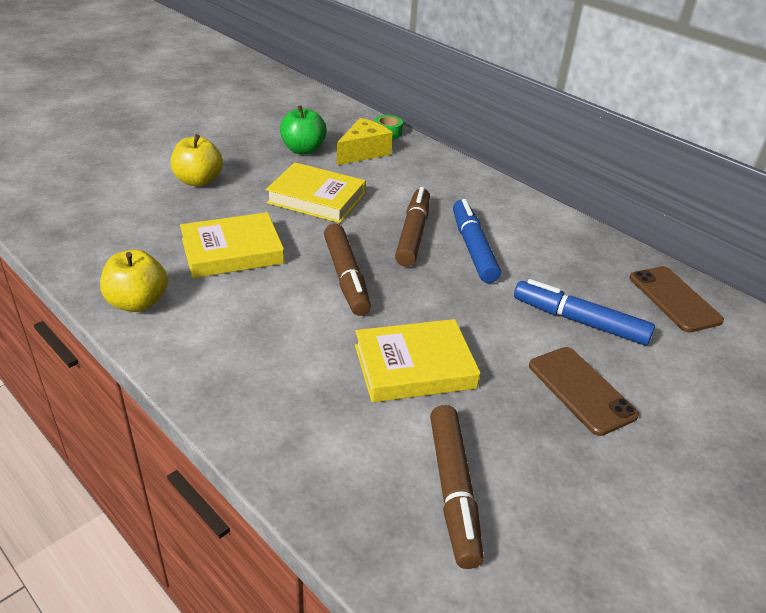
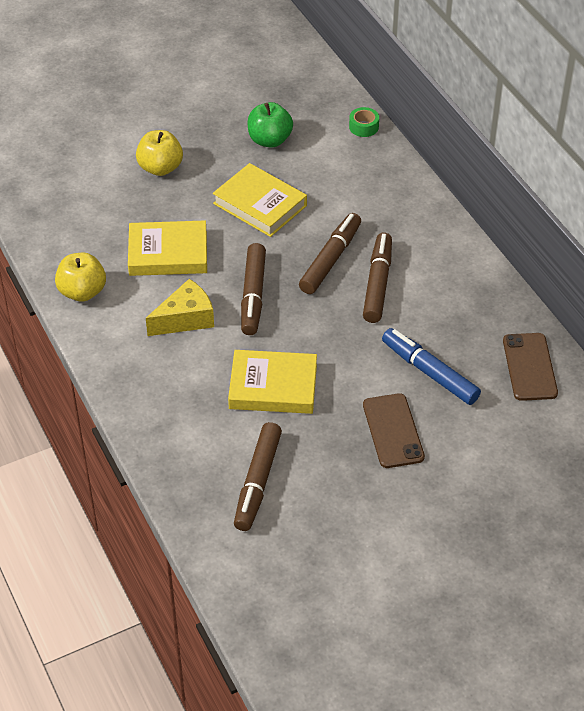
camera: 20 degrees right, 10 degrees up
yellow cheese [337,118,393,165] -> yellow cheese moved to [146,279,214,336]
blue marker [453,199,501,283] -> brown marker [363,232,392,323]

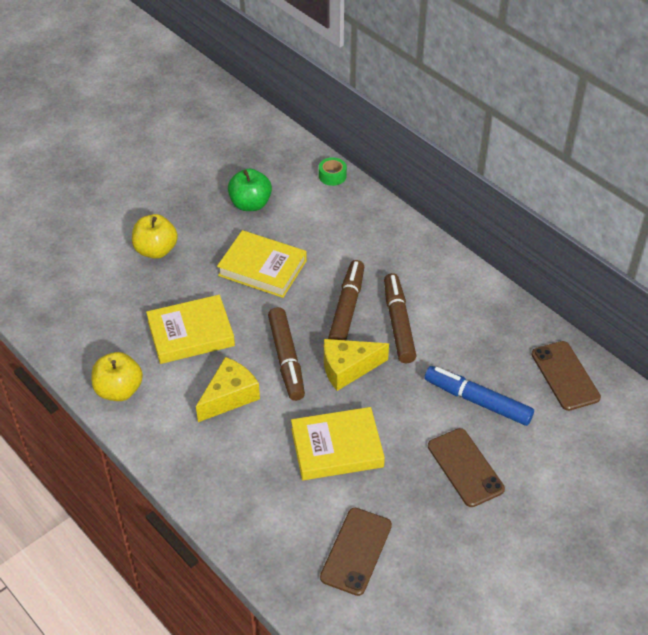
camera: 15 degrees left, 0 degrees up
brown marker [234,422,282,531] -> brown phone [320,508,392,596]
none -> yellow cheese [324,339,389,391]

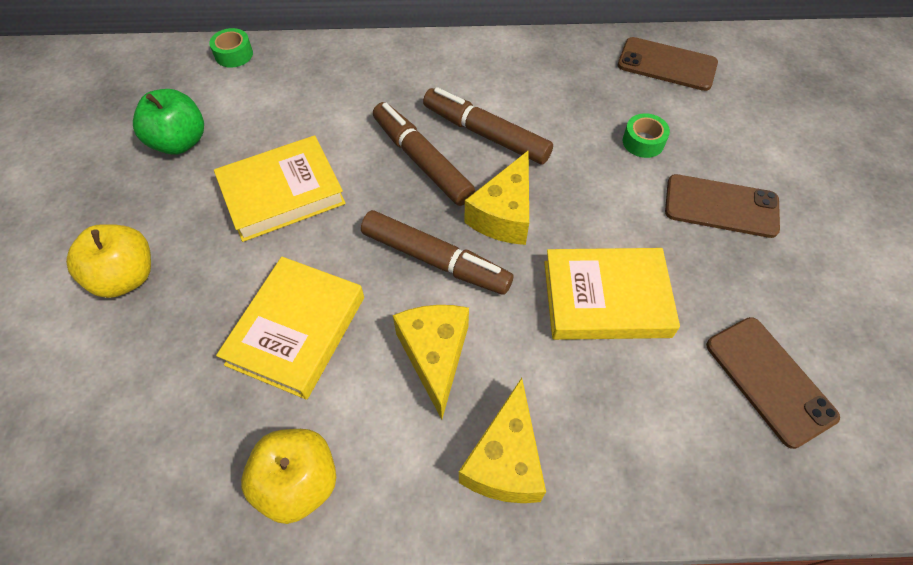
camera: 50 degrees left, 10 degrees up
yellow book [291,407,385,480] -> yellow book turned 60 degrees clockwise [544,248,680,340]
blue marker [425,366,534,426] -> green tape [623,113,670,158]
none -> yellow cheese [459,378,546,503]

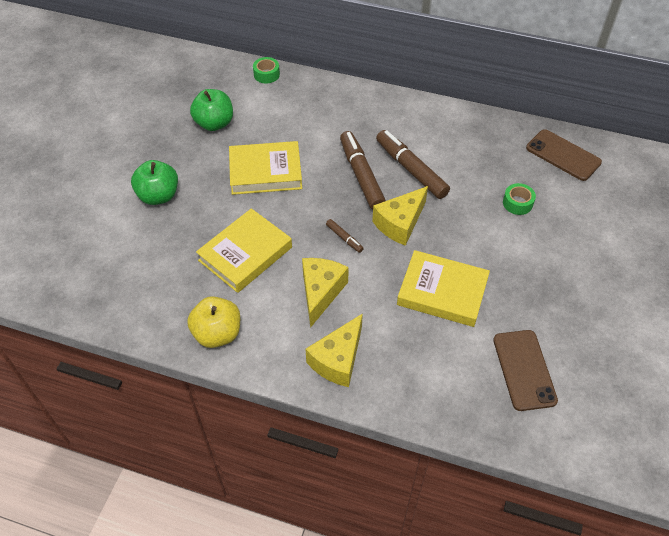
camera: 20 degrees right, 5 degrees down
yellow apple [66,224,151,298] -> green apple [131,160,178,205]
brown marker [361,210,513,295] -> brown marker [326,219,364,253], size x0.46
brown phone [665,174,780,238] -> none

